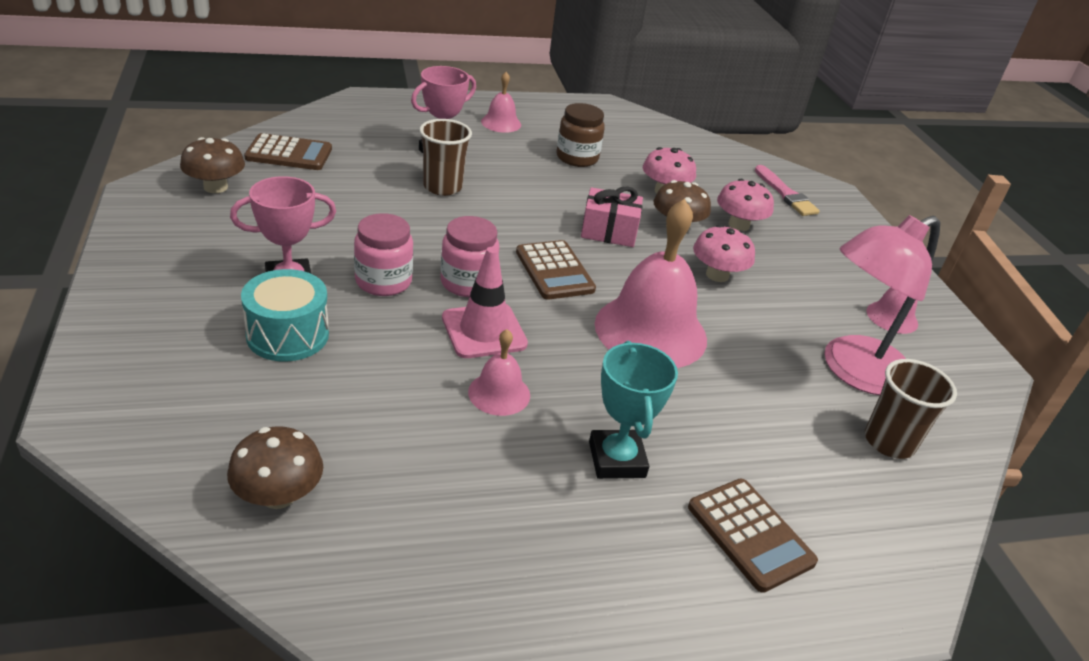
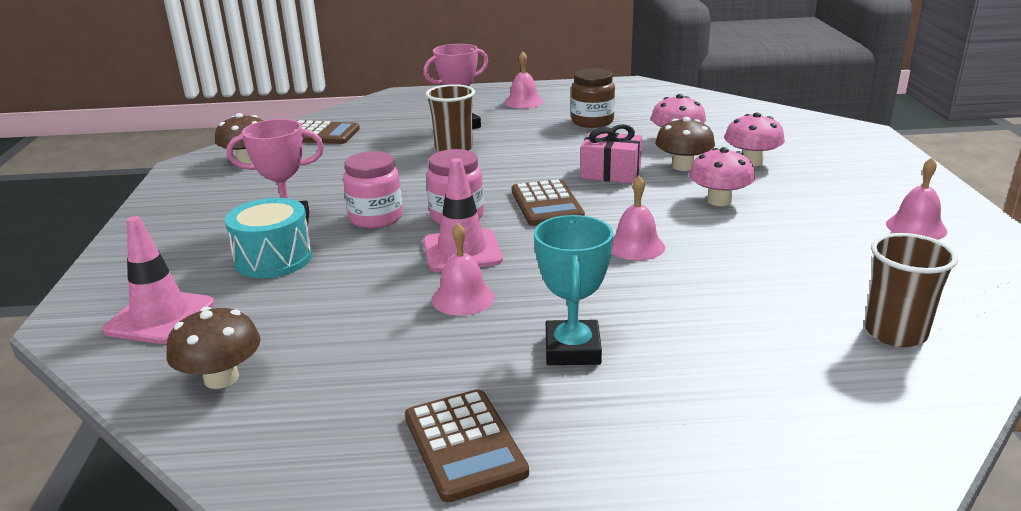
camera: 15 degrees right, 10 degrees down
pink bell [595,199,707,368] -> pink bell [612,176,665,260], size x0.49
brown calculator [688,478,818,593] -> brown calculator moved to [405,389,529,502]
pink brush [755,165,820,216] -> none
pink lamp [824,215,940,395] -> none
none -> pink traffic cone [102,216,214,344]

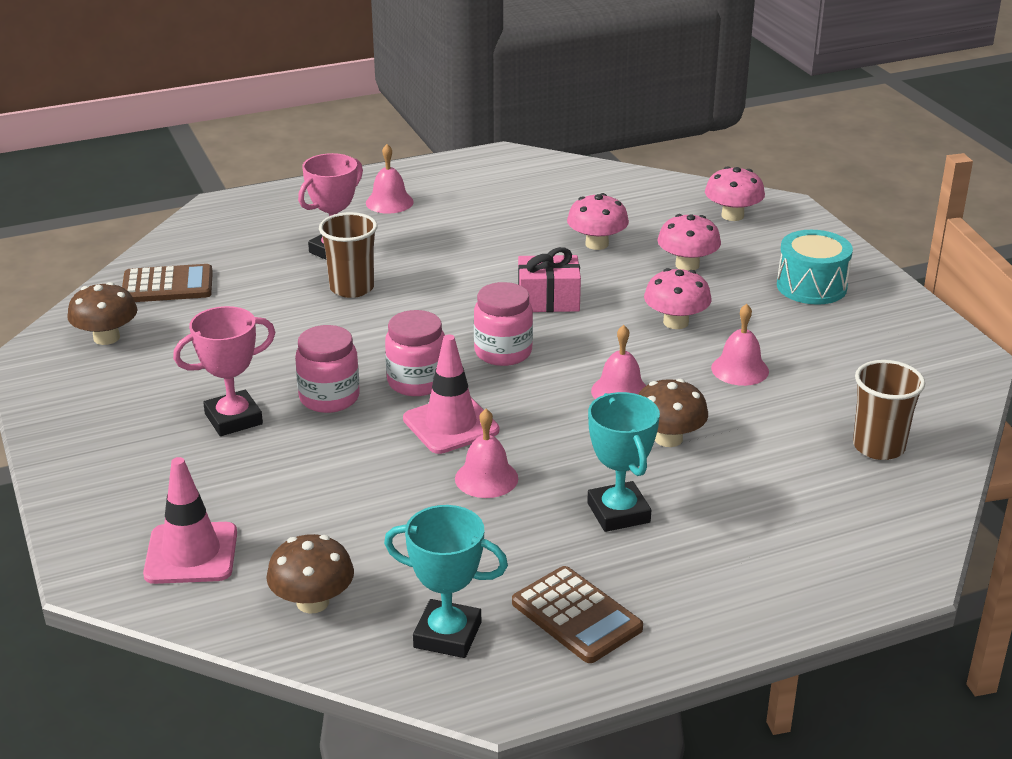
camera: 20 degrees left, 5 degrees up
turquoise drum [225,198,312,278] -> turquoise drum moved to [777,230,853,305]
brown calculator [512,179,585,226] -> pink jar [474,282,533,366]
brown jar [571,68,615,128] -> none
brown mushroom [655,117,715,171] -> brown mushroom moved to [638,379,708,447]
pink bell [886,158,947,240] -> pink bell moved to [711,304,769,386]
none -> turquoise trophy [384,505,508,658]
none -> pink mushroom [705,166,765,221]

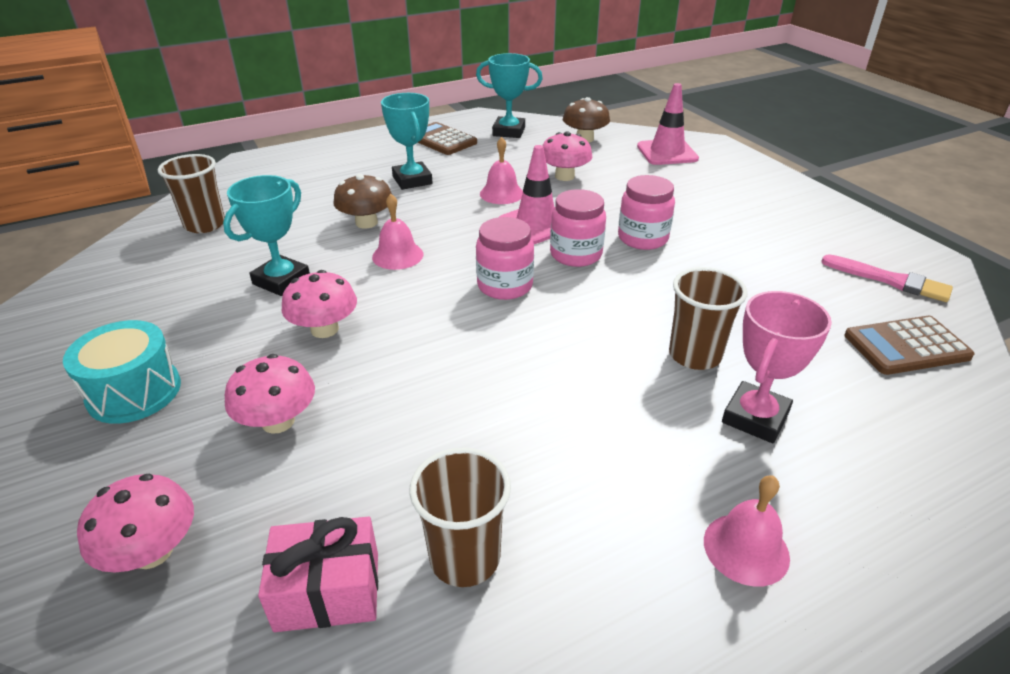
camera: 175 degrees right, 5 degrees up
brown mushroom [67,282,137,345] -> pink brush [821,254,953,302]
pink trophy [173,306,276,436] -> none
pink gift [518,247,581,312] -> pink gift moved to [258,516,378,632]
pink mushroom [567,193,629,250] -> pink mushroom moved to [542,131,592,181]
pink bell [711,304,769,386] -> turquoise trophy [223,175,310,296]
none -> brown cup [409,448,511,587]

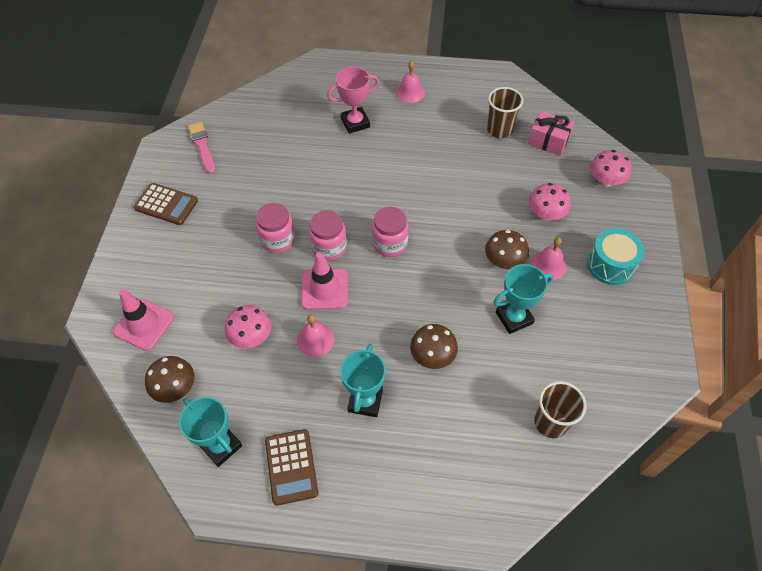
camera: 145 degrees left, 20 degrees up
pink mushroom [282,270,357,338] -> brown mushroom [485,230,529,269]
pink bell [372,194,423,270] -> pink bell moved to [531,237,567,280]
brown cup [669,267,748,370] -> none
brown calculator [844,316,974,375] -> brown calculator moved to [134,183,198,225]

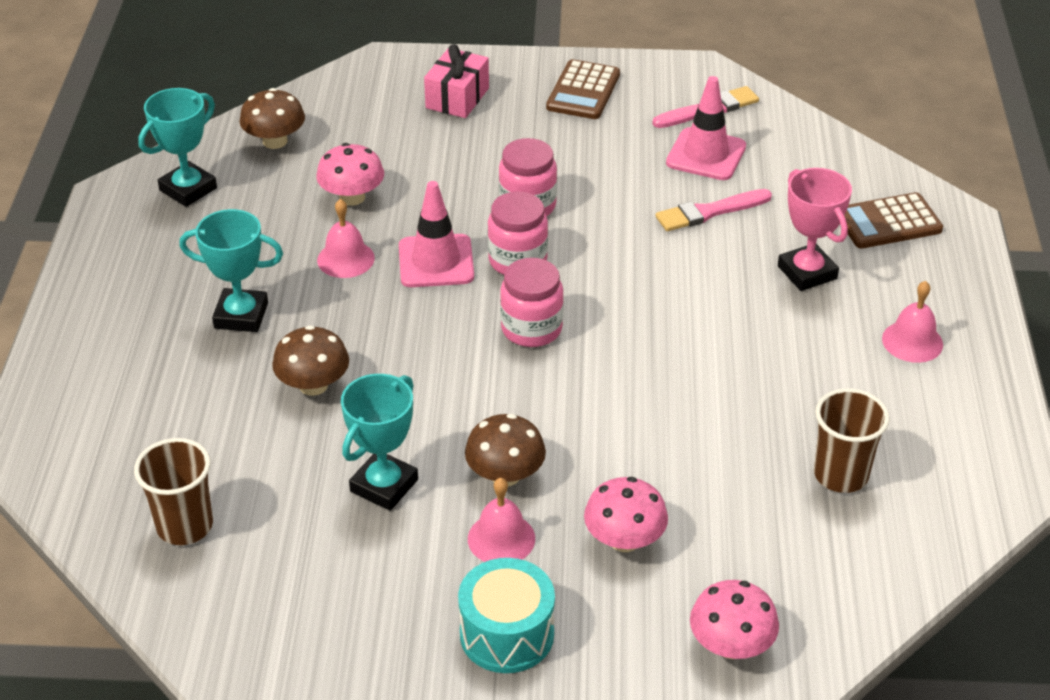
camera: 85 degrees right, 15 degrees down
pink traffic cone [113,289,174,351] -> pink traffic cone moved to [666,76,746,180]
brown calculator [265,429,318,506] -> brown calculator moved to [844,192,943,249]
turquoise trophy [493,264,553,334] -> turquoise trophy turned 60 degrees clockwise [341,374,418,511]
pink gift [528,111,574,156] -> pink gift moved to [424,44,489,118]
none -> pink brush [655,189,772,231]

